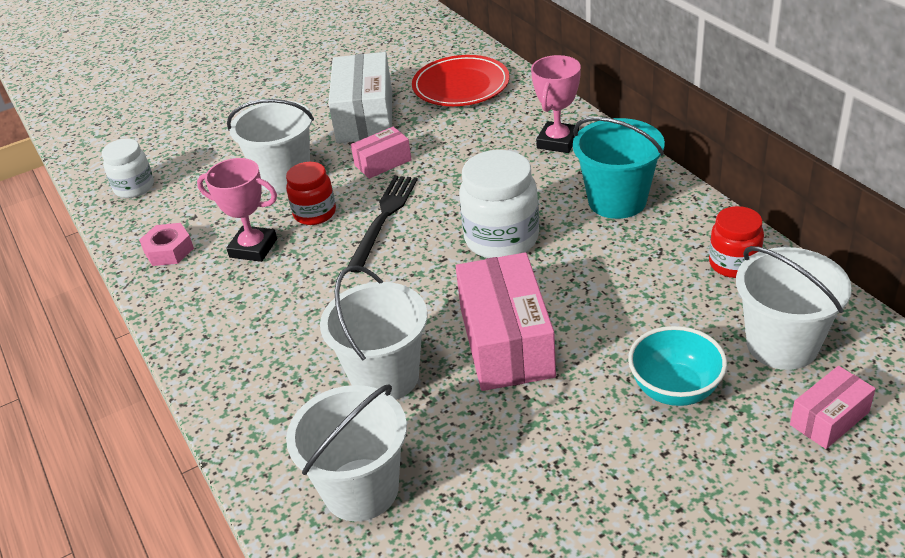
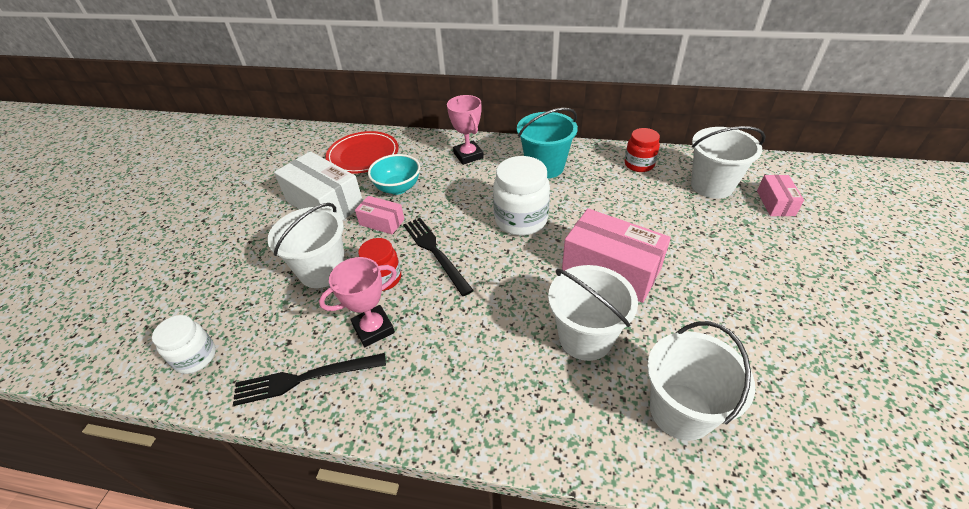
camera: 50 degrees left, 5 degrees up
pink nut [139,223,194,266] -> black fork [233,353,386,406]
pink box [351,127,412,179] -> pink box turned 75 degrees counterclockwise [355,196,404,234]
turquoise bowl [628,326,727,406] -> turquoise bowl moved to [368,154,420,195]

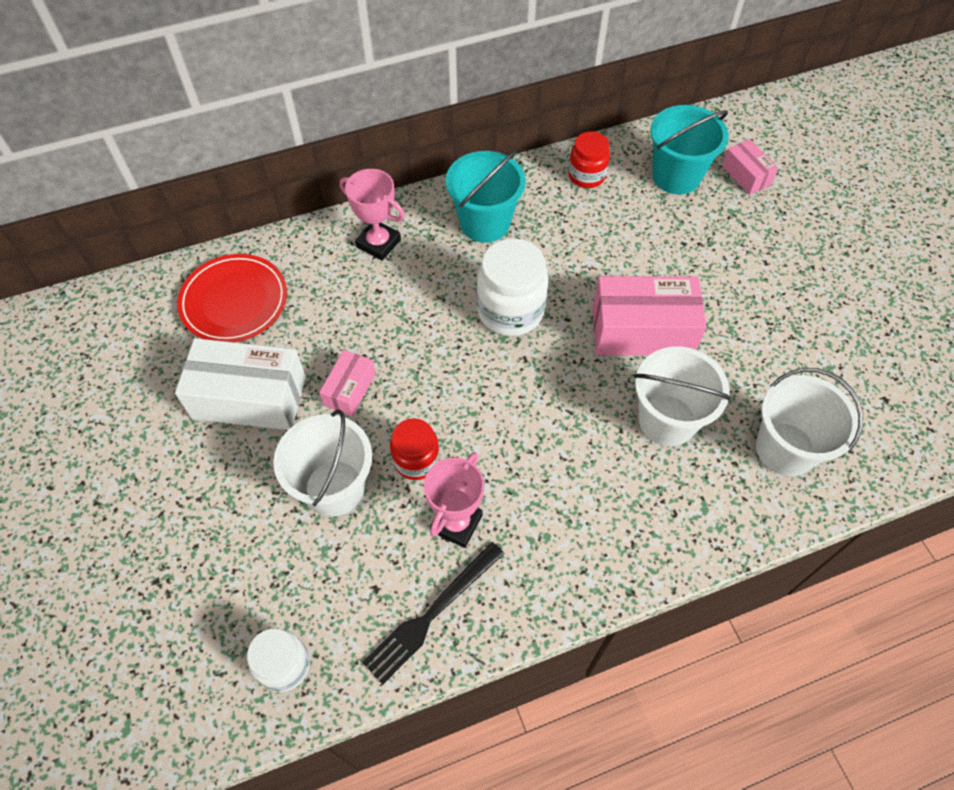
camera: 35 degrees left, 15 degrees up
pink box [355,196,404,234] -> pink box turned 60 degrees counterclockwise [319,350,376,416]
turquoise bowl [368,154,420,195] -> none
black fork [403,218,474,296] -> none
white bucket [691,126,765,199] -> turquoise bucket [650,105,728,194]

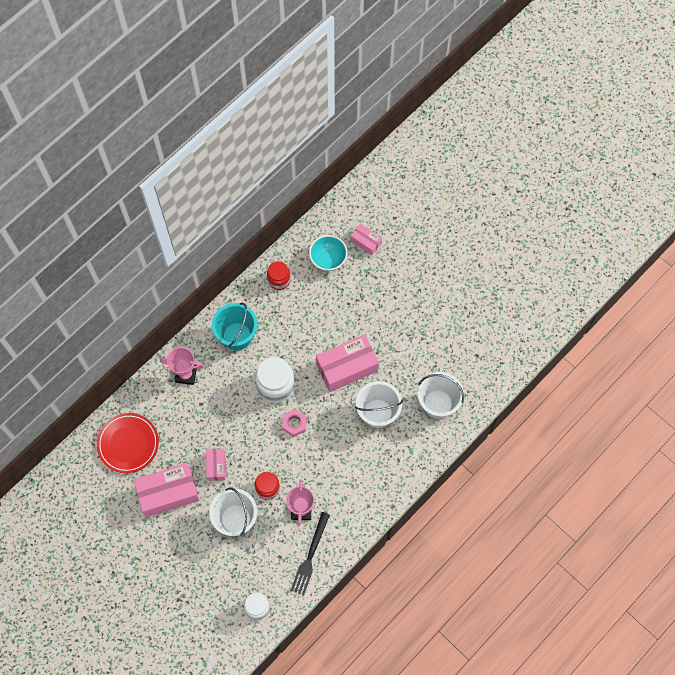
camera: 25 degrees left, 10 degrees up
white box [175,338,306,430] -> pink box [134,463,199,517]
turquoise bucket [650,105,728,194] -> turquoise bowl [309,235,348,271]
none -> pink nut [282,409,307,437]

